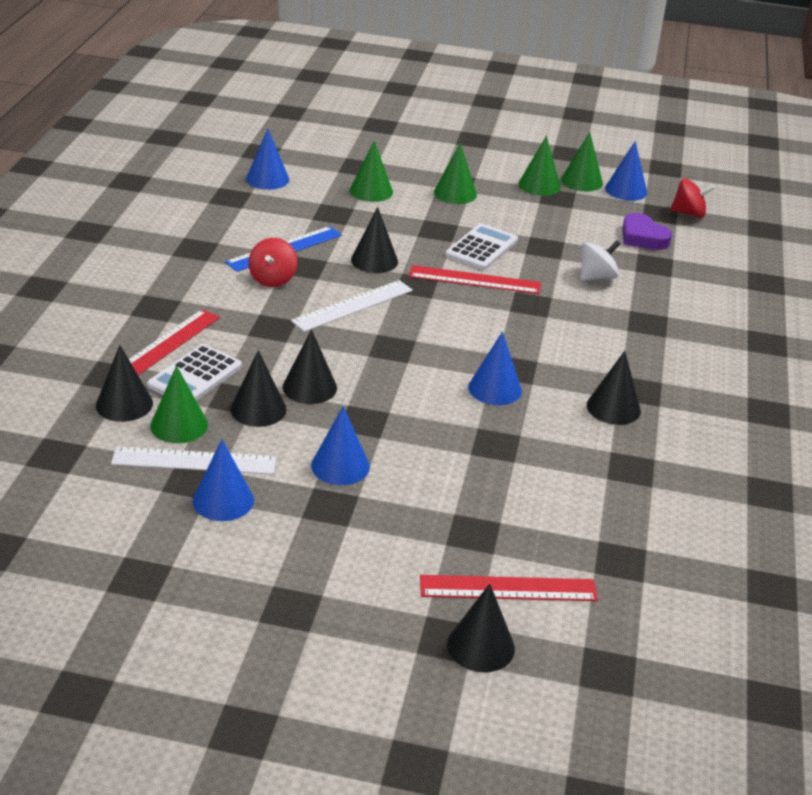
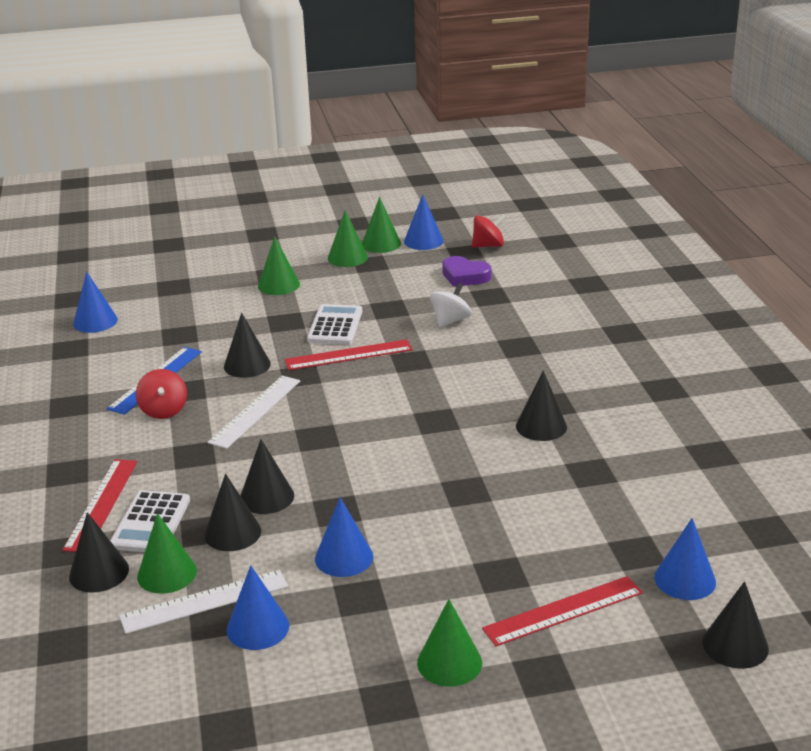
camera: 20 degrees left, 5 degrees down
green cone [350,140,393,202] -> green cone moved to [417,599,482,687]
black cone [447,584,515,672] -> black cone moved to [702,581,769,669]
blue cone [468,332,522,405] -> blue cone moved to [654,518,716,600]

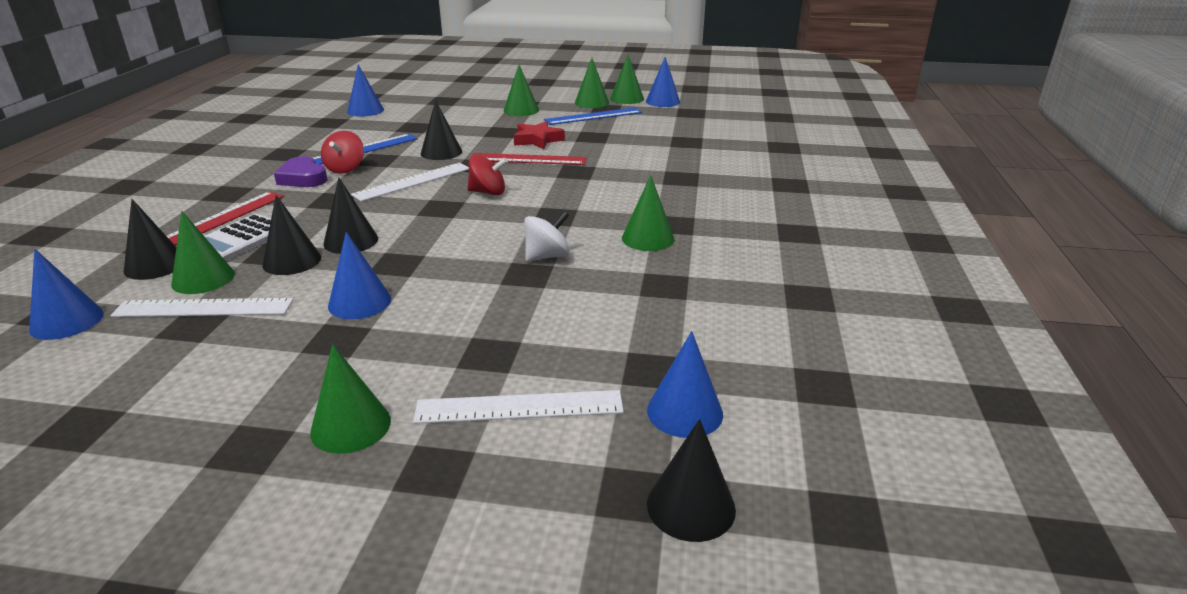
camera: 20 degrees right, 0 degrees up
blue cone [227,565,289,650] -> blue cone moved to [29,249,104,340]
white calculator [307,304,362,345] -> red star [514,121,565,149]
white spinning top [430,283,472,328] -> white spinning top moved to [524,211,570,261]
purple heart [442,256,492,287] -> purple heart moved to [274,156,328,187]
red spinning top [472,214,506,248] -> red spinning top moved to [467,154,508,195]
red ruler [482,576,643,646] -> white ruler [413,390,624,424]
black cone [516,370,567,441] -> green cone [622,175,674,251]
none -> blue ruler [544,107,642,125]

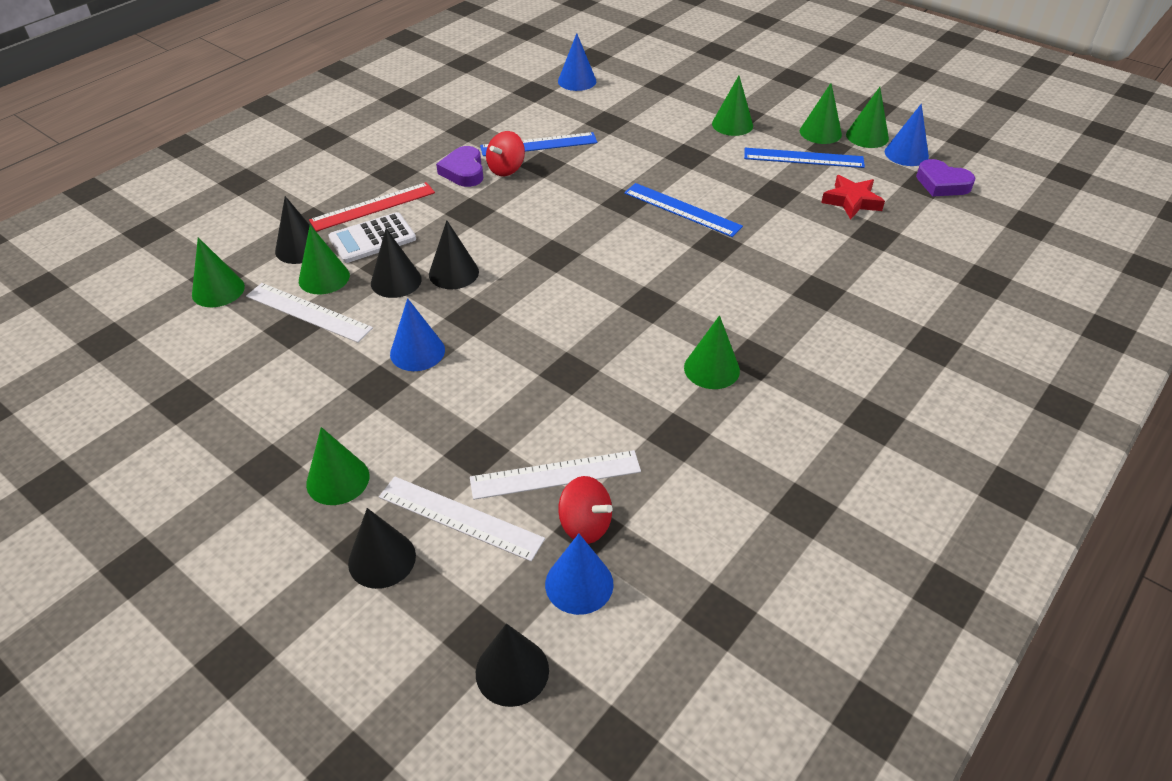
camera: 30 degrees right, 15 degrees up
blue cone [29,249,104,340] -> green cone [192,237,245,307]
white ruler [351,163,469,202] -> white ruler moved to [470,450,641,500]
black cone [421,100,462,160] -> black cone moved to [348,508,416,589]
red spinning top [467,154,508,195] -> red spinning top moved to [558,476,613,544]
red ruler [473,153,586,165] -> blue ruler [624,183,743,237]
red star [514,121,565,149] -> red star moved to [821,175,885,219]
white spinning top [524,211,570,261] -> none
none -> purple heart [916,159,975,197]

